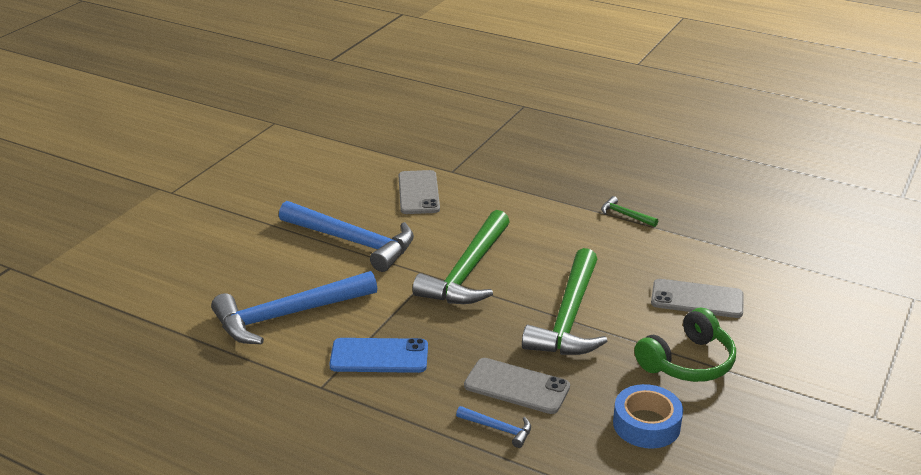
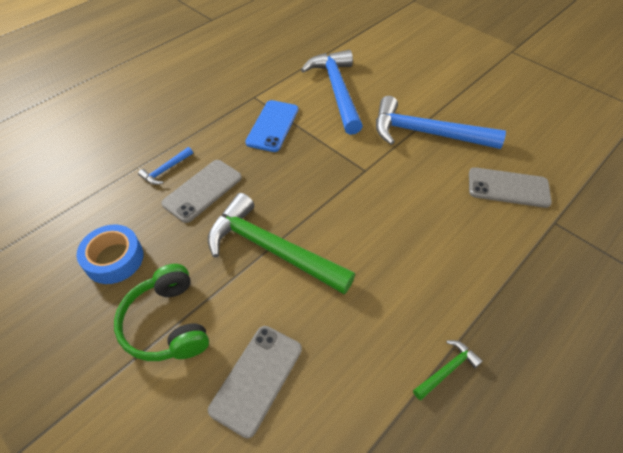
camera: 105 degrees right, 20 degrees up
blue hammer [279,201,414,272] -> blue hammer turned 60 degrees clockwise [376,96,506,149]
green hammer [413,210,510,304] -> none

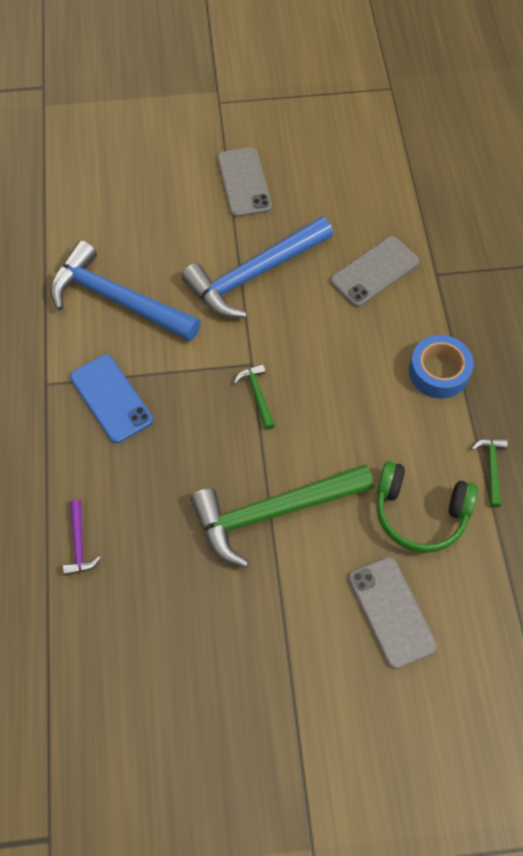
camera: 50 degrees left, 10 degrees up
blue tape [77,225,144,284] -> blue tape moved to [409,335,474,399]
green headphones [114,264,209,361] -> green headphones moved to [376,461,478,553]
blue hammer [138,147,193,185] -> purple hammer [63,500,101,576]
grey phone [161,160,242,223] -> grey phone moved to [217,147,272,217]
none -> green hammer [234,364,275,430]

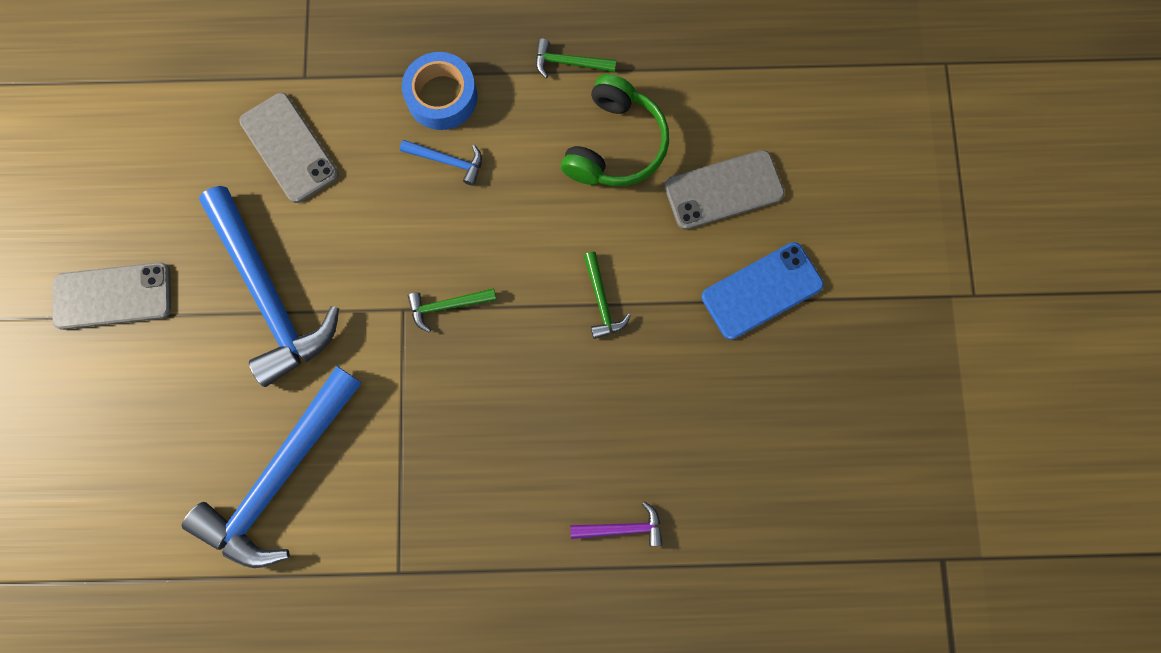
camera: 85 degrees left, 15 degrees up
blue phone [70,354,153,443] -> blue phone moved to [702,242,824,340]
green hammer [191,464,374,568] -> green hammer [583,252,631,339], size x0.42
none -> blue hammer [400,140,482,186]

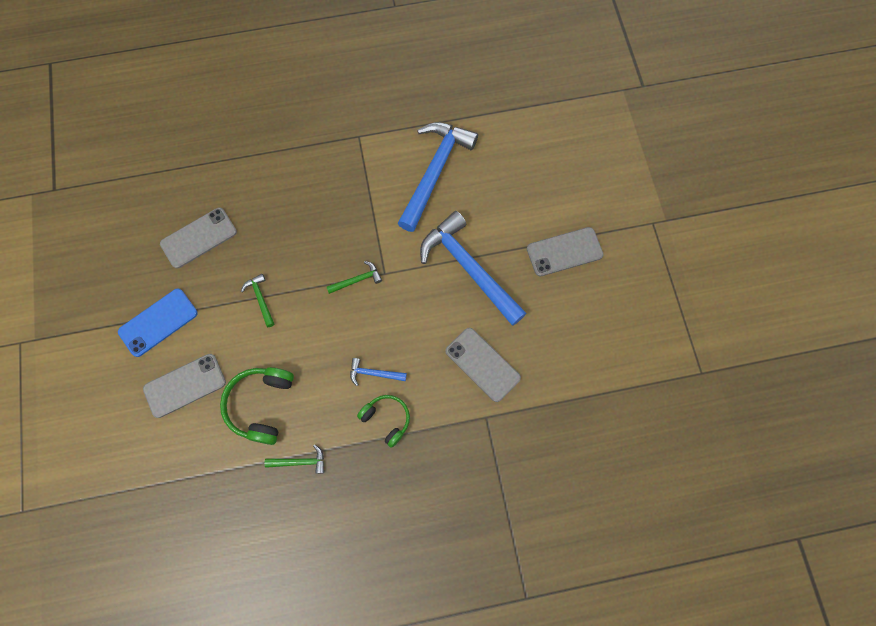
camera: 170 degrees right, 5 degrees down
blue tape [402,52,477,130] -> green headphones [357,395,410,448]
purple hammer [570,502,663,546] -> none
none -> grey phone [160,208,237,268]

